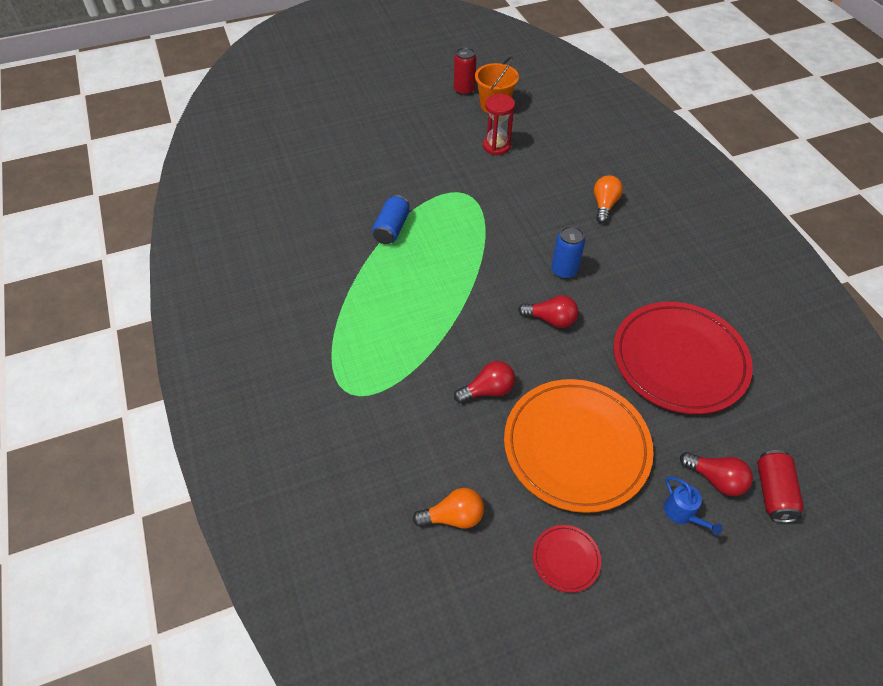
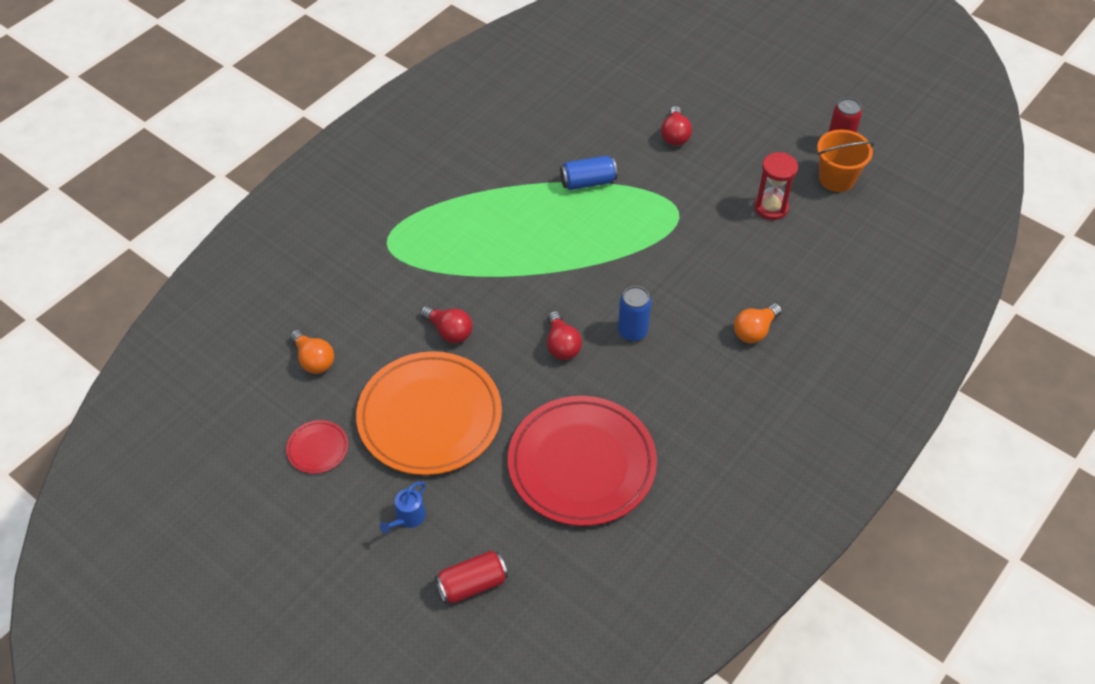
camera: 60 degrees right, 0 degrees up
orange light bulb [594,175,623,223] -> orange light bulb turned 150 degrees clockwise [734,303,782,343]
red light bulb [680,452,753,496] -> red light bulb moved to [661,106,692,146]

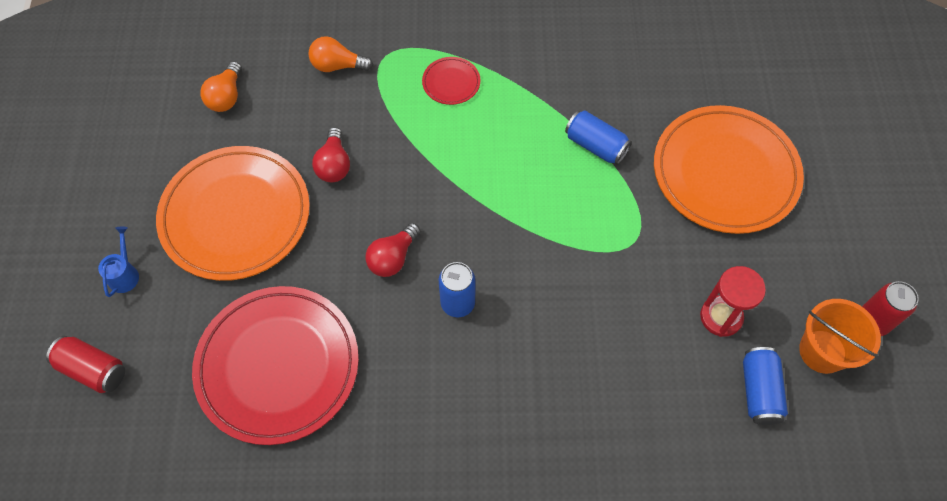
camera: 50 degrees right, 10 degrees up
red plate [286,420,348,474] -> red plate moved to [422,57,481,105]
blue watering can [380,482,426,533] -> blue watering can turned 105 degrees clockwise [98,227,139,297]
red light bulb [661,106,692,146] -> orange plate [654,105,804,234]
orange light bulb [734,303,782,343] -> orange light bulb moved to [309,36,373,72]
none -> blue can [743,347,788,425]

